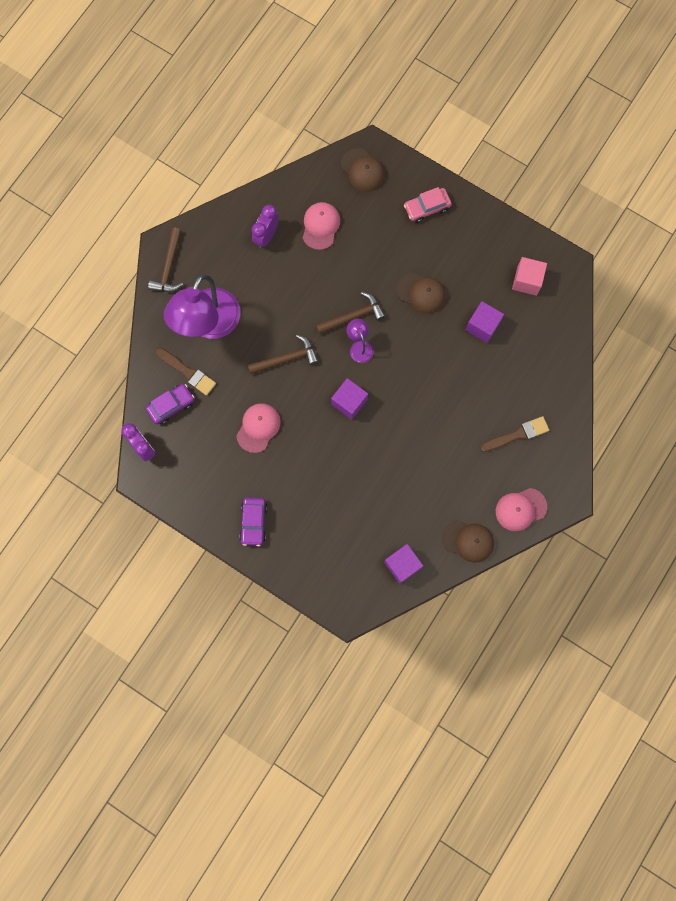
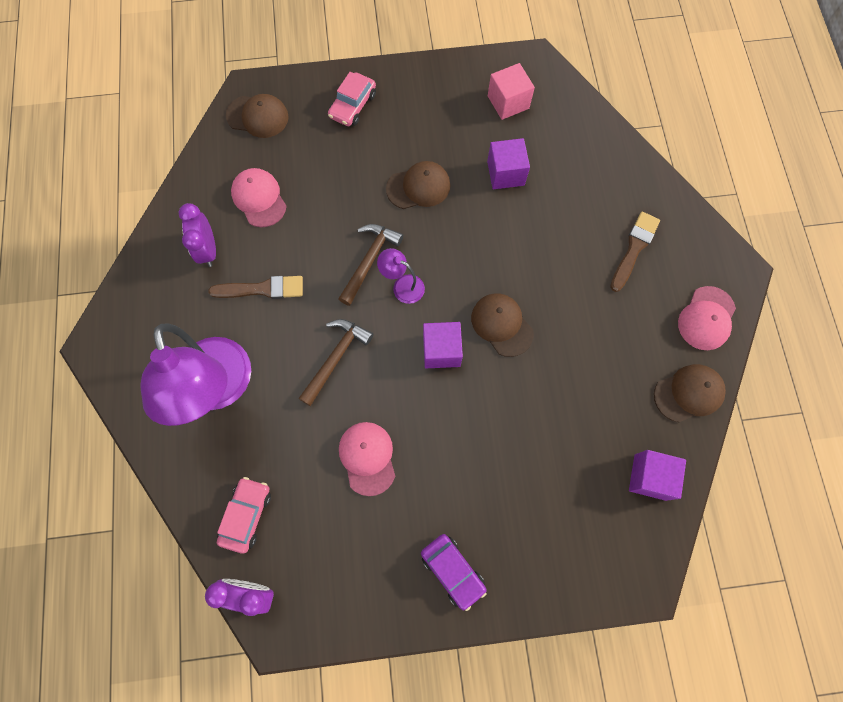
camera: 40 degrees left, 5 degrees down
purple car [146,384,195,425] -> pink car [217,477,271,554]
brown hammer [148,228,183,292] -> none
brown brush [156,347,216,396] -> brown brush moved to [208,276,303,299]
none -> brown cap [471,293,534,357]

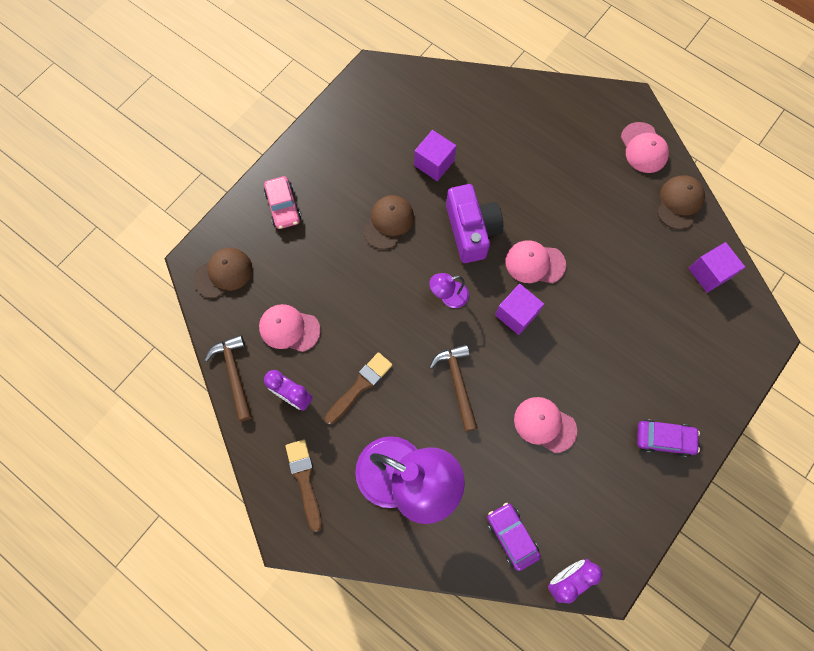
camera: 45 degrees left, 0 degrees up
pink car [217,477,271,554] -> purple car [487,503,541,571]
brown hammer [338,224,403,306] -> brown hammer moved to [205,335,252,421]
brown cap [471,293,534,357] -> pink cap [506,240,566,283]
pink cube [488,63,535,120] -> none
brown brush [610,212,660,292] -> brown brush moved to [285,439,322,532]
none -> purple camera [446,184,503,263]

